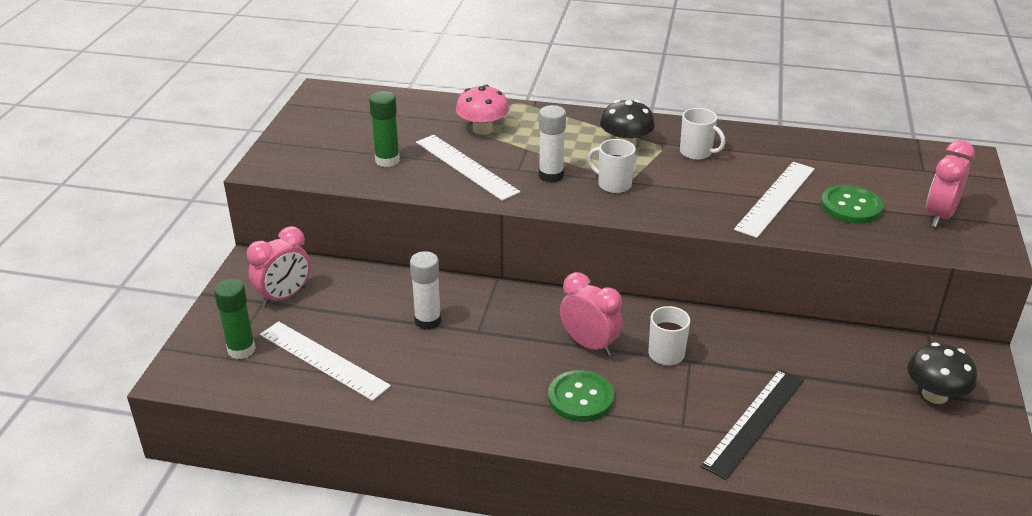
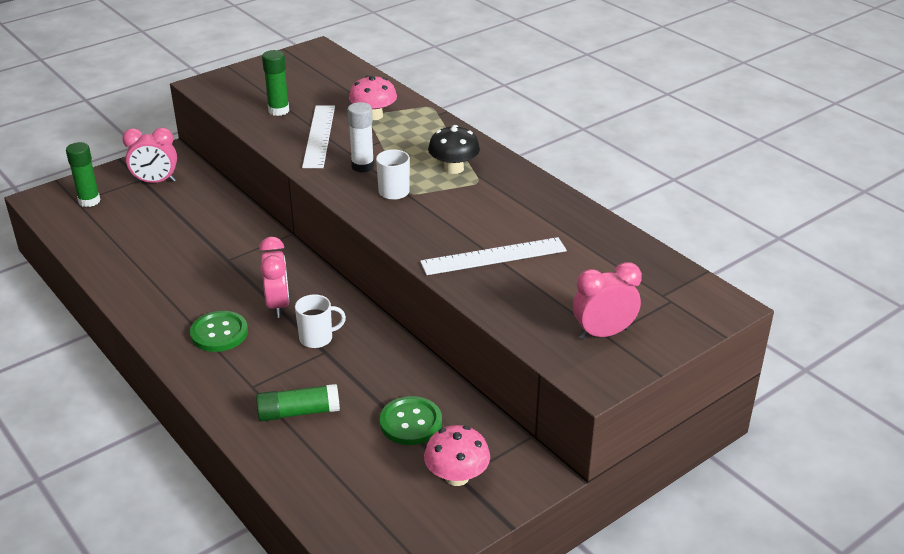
camera: 40 degrees right, 0 degrees up
white ruler [260,321,391,401] -> none
white glue stick [410,251,441,330] -> none
white mug [680,108,725,160] -> none
black ruler [701,369,804,480] -> green glue stick [256,384,340,421]
green button [821,185,883,224] -> green button moved to [380,396,442,445]
black mushroom [907,342,977,404] -> pink mushroom [424,425,490,486]

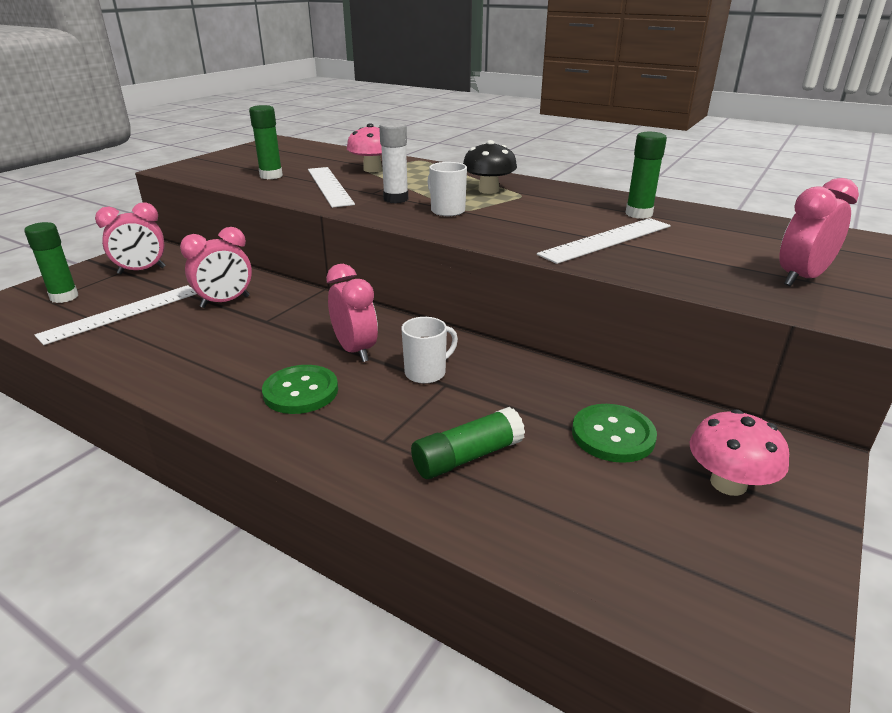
camera: 20 degrees left, 5 degrees down
none -> white ruler [35,285,197,345]
none -> pink clock [180,227,252,308]
none -> green glue stick [625,132,667,219]

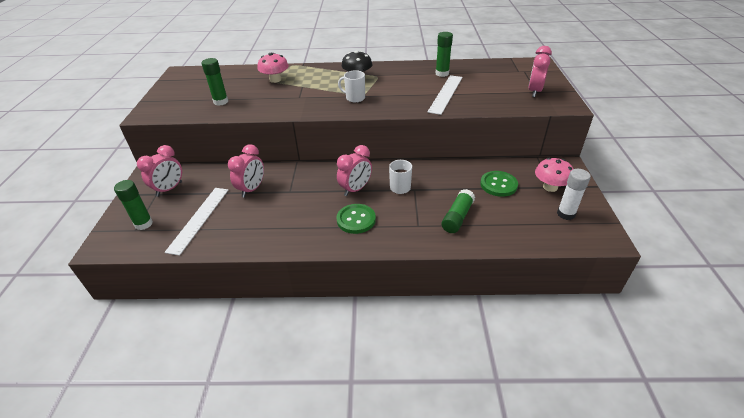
camera: 30 degrees left, 10 degrees up
white ruler [308,167,355,208] -> none
pink clock [326,264,378,362] -> pink clock turned 105 degrees clockwise [337,145,372,196]
white glue stick [379,121,408,203] -> white glue stick moved to [557,169,591,220]

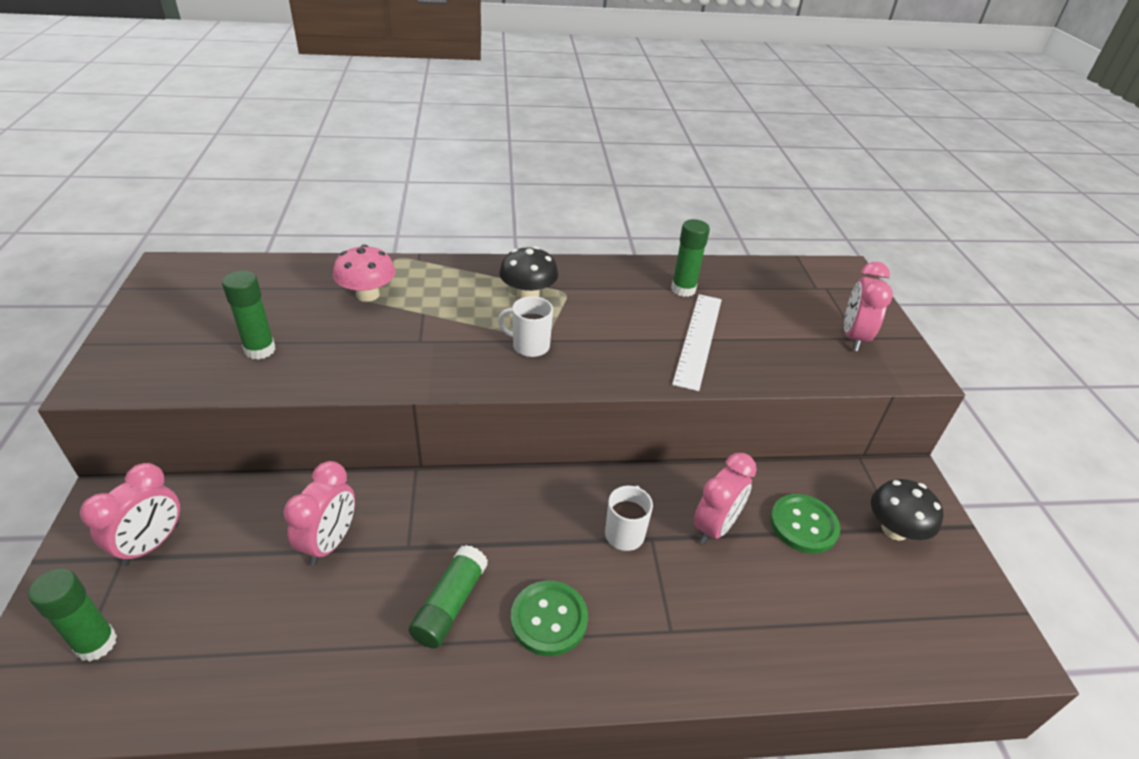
camera: 10 degrees left, 0 degrees up
white ruler [164,188,228,256] -> none
pink clock [337,145,372,196] -> pink clock moved to [694,453,757,545]
green glue stick [442,189,475,233] -> green glue stick moved to [409,545,488,648]
pink mushroom [535,158,574,192] -> black mushroom [871,479,944,541]
white glue stick [557,169,591,220] -> none

